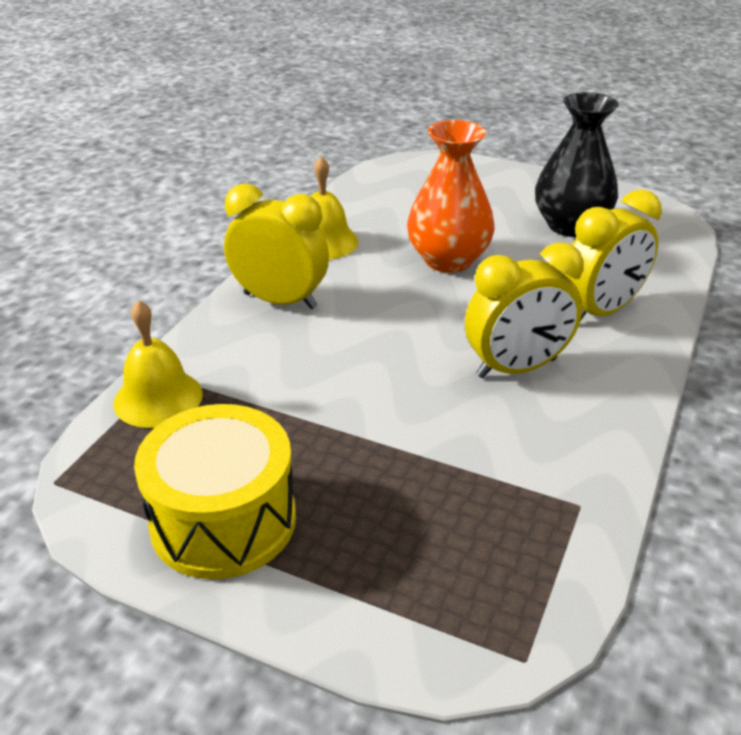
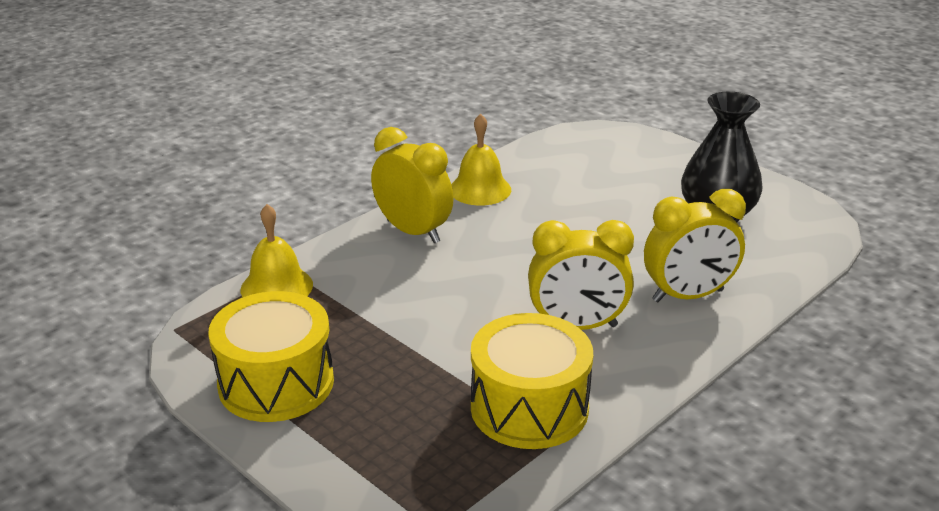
camera: 20 degrees right, 5 degrees down
orange vase [407,120,495,273] -> none
none -> yellow drum [471,313,593,449]

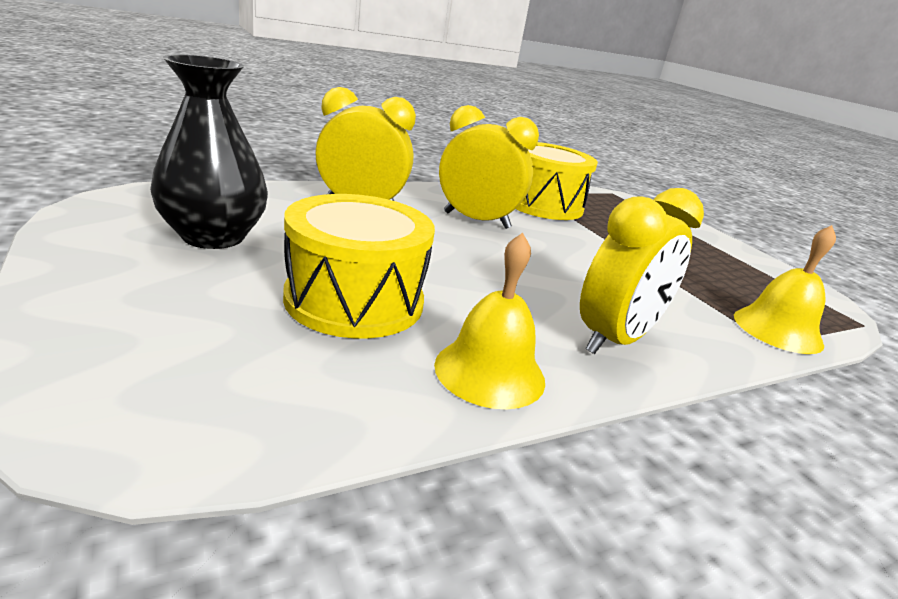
camera: 165 degrees left, 5 degrees down
yellow drum [209,291,334,422] -> yellow drum moved to [283,194,435,338]
yellow clock [371,127,454,243] -> yellow clock turned 105 degrees counterclockwise [580,188,704,354]

